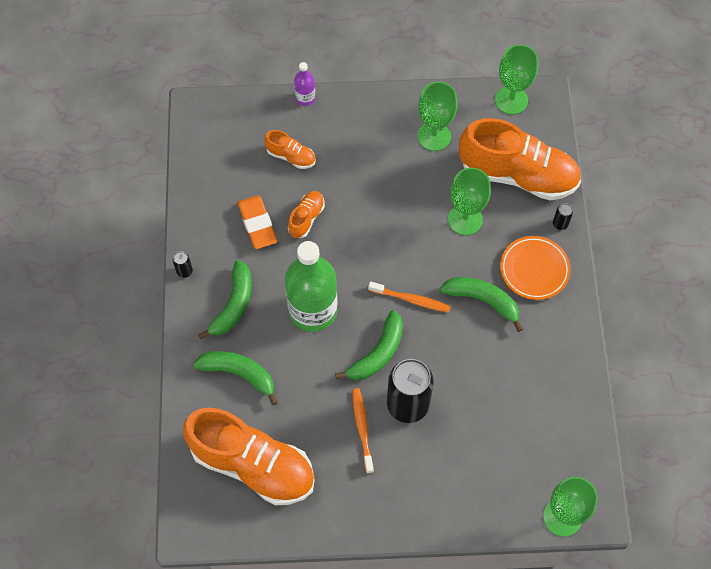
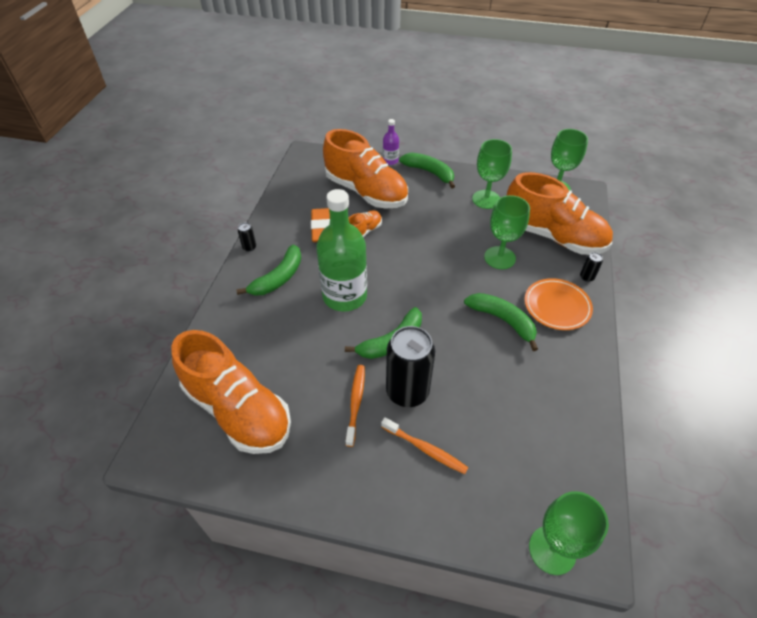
camera: 15 degrees right, 15 degrees down
green banana [193,351,278,405] -> green banana moved to [399,153,455,189]
orange shoe [264,130,316,169] -> orange shoe [323,129,408,209], size x2.24
orange toothbrush [368,282,451,313] -> orange toothbrush moved to [381,417,468,474]

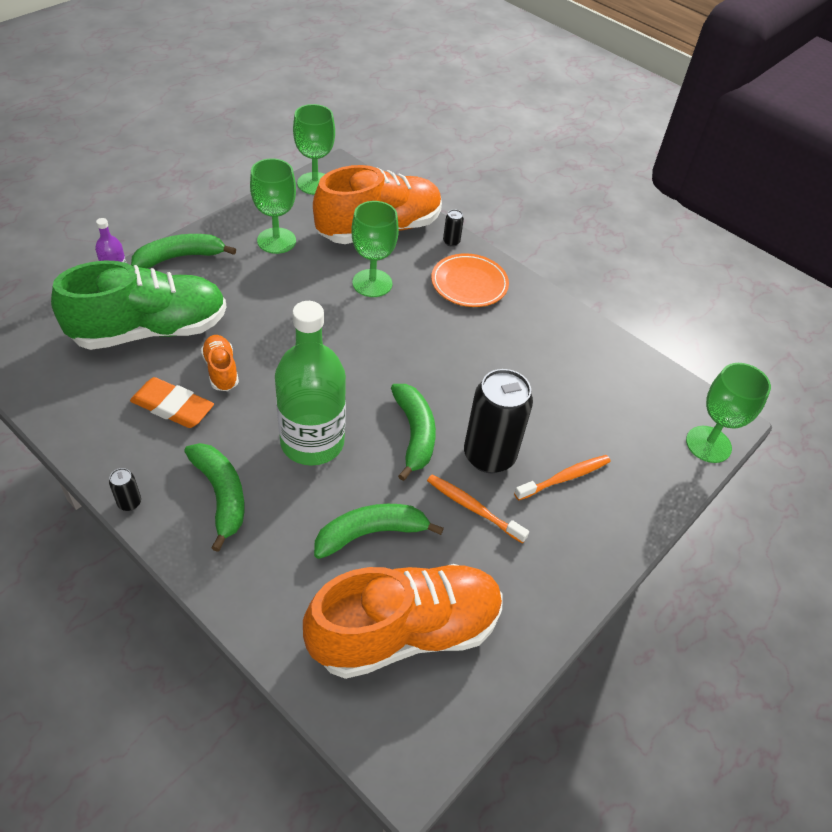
camera: 65 degrees left, 0 degrees up
orange shoe [323,129,408,209] -> green shoe [51,260,227,350]
green banana [464,293,538,351] -> green banana moved to [314,504,444,559]

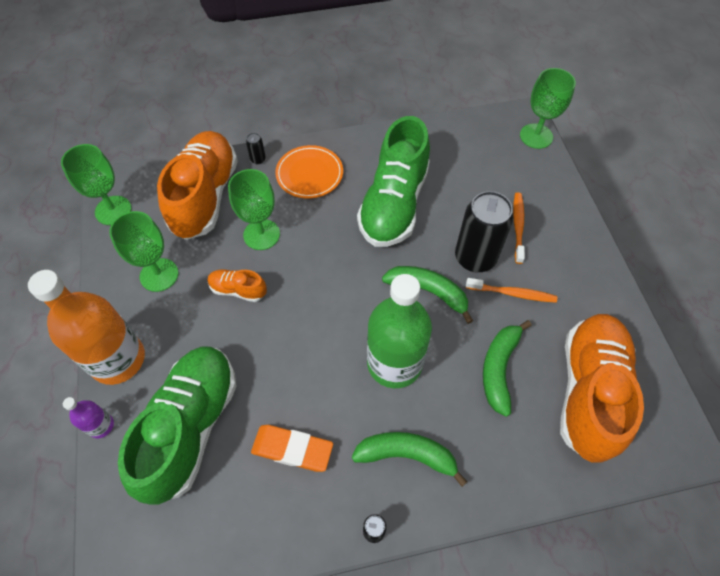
camera: 50 degrees left, 10 degrees up
orange eraser [130,377,214,428] -> orange eraser turned 45 degrees clockwise [251,425,333,472]
green banana [131,234,236,268] -> orange bottle [28,270,145,385]
orange shoe [201,335,239,391] -> orange shoe moved to [208,269,267,302]
orange toothbrush [427,475,529,544] -> orange toothbrush turned 150 degrees counterclockwise [466,278,557,303]
none -> green shoe [357,116,430,247]

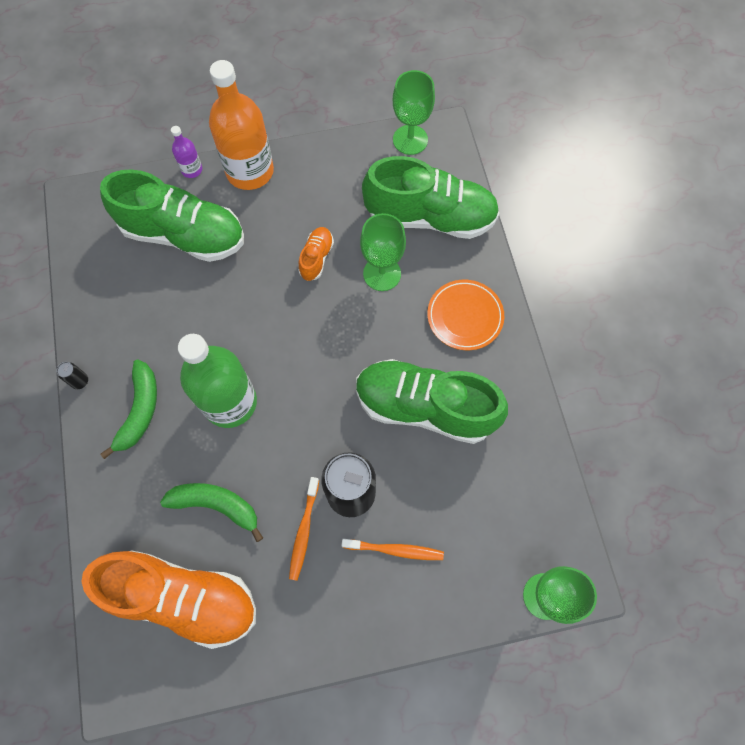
camera: 90 degrees right, 10 degrees up
green goblet [109,211,178,292] -> none
orange shoe [157,131,238,240] -> green shoe [362,156,499,239]
black can [246,133,266,164] -> none
orange eraser [251,425,333,472] -> none
green banana [382,266,473,324] -> none

